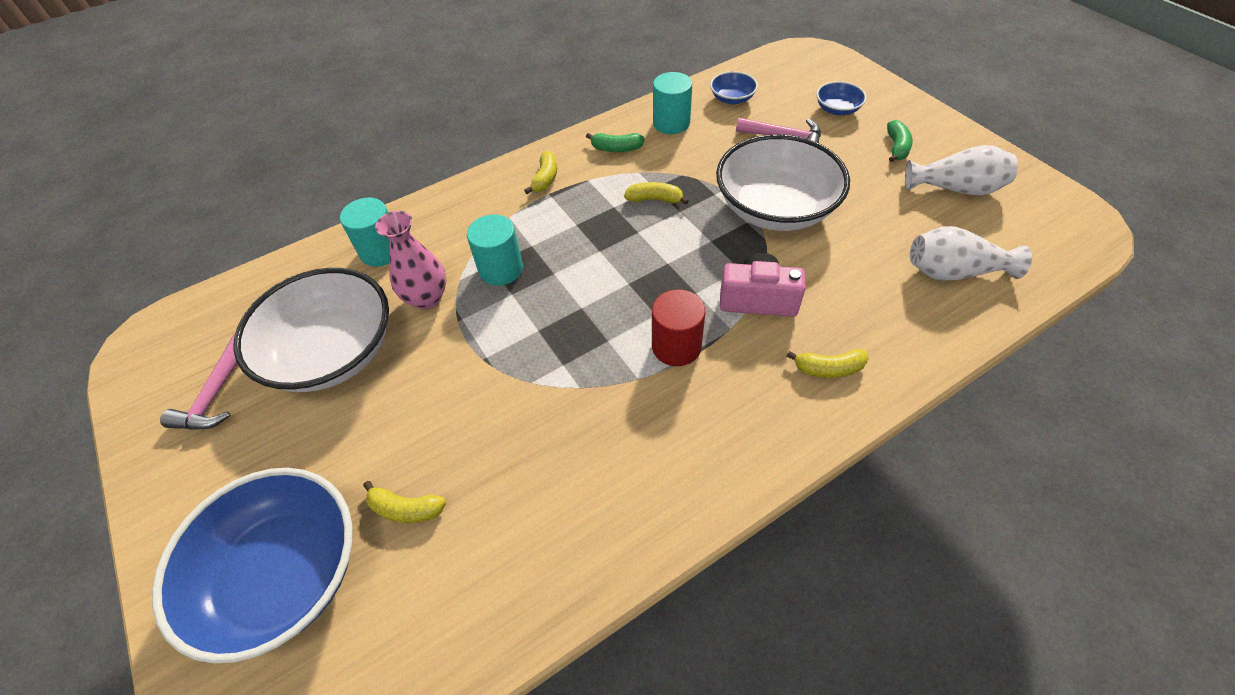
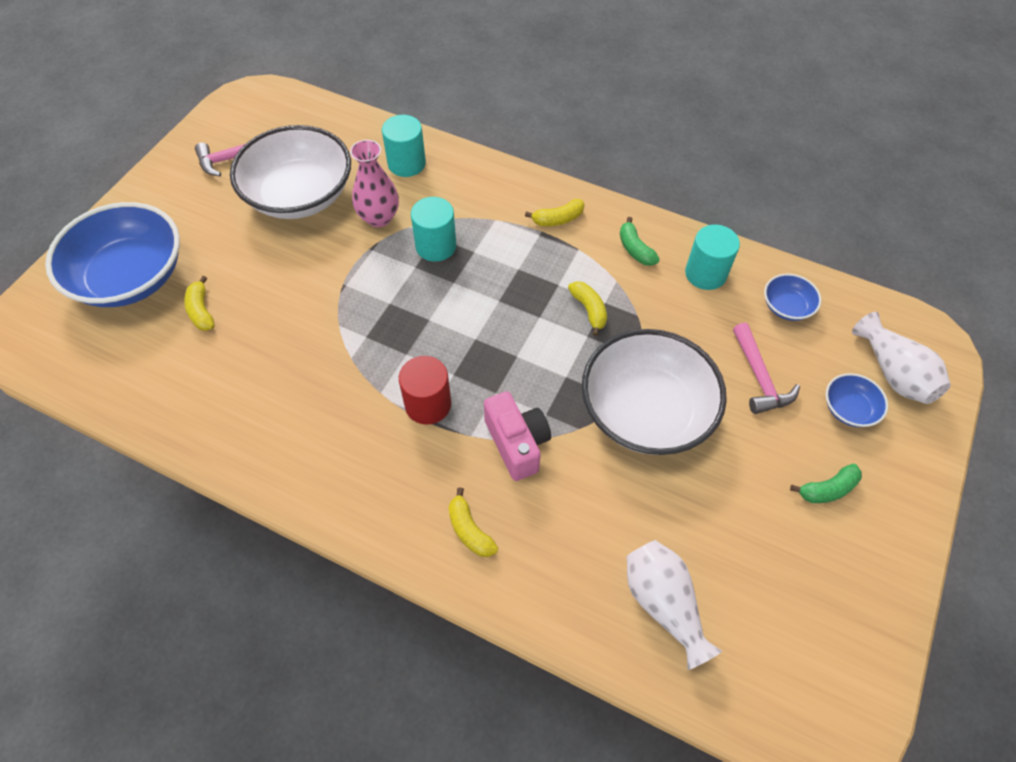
camera: 55 degrees right, 5 degrees up
white vase [905,145,1018,196] -> white vase moved to [852,312,951,404]

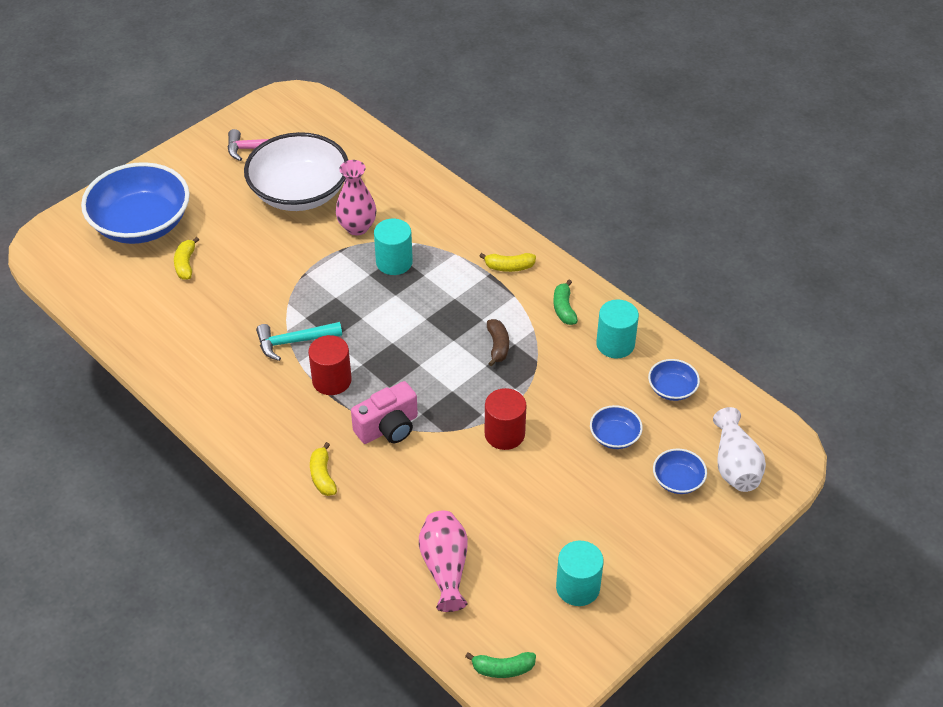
camera: 20 degrees right, 10 degrees down
turquoise cylinder [382,115,426,177] -> turquoise cylinder moved to [556,541,604,606]
pink camera [484,391,551,481] -> pink camera turned 60 degrees clockwise [351,381,418,444]
yellow banana [568,281,607,336] -> brown banana [487,319,509,367]
white bowl [582,329,727,455] -> red cylinder [485,388,527,450]
white vase [626,540,722,670] -> pink vase [419,511,468,612]
pink hammer [733,323,800,414] -> blue bowl [590,405,643,449]
green banana [790,464,862,503] -> green banana moved to [465,652,536,678]
none -> turquoise hammer [256,322,342,361]

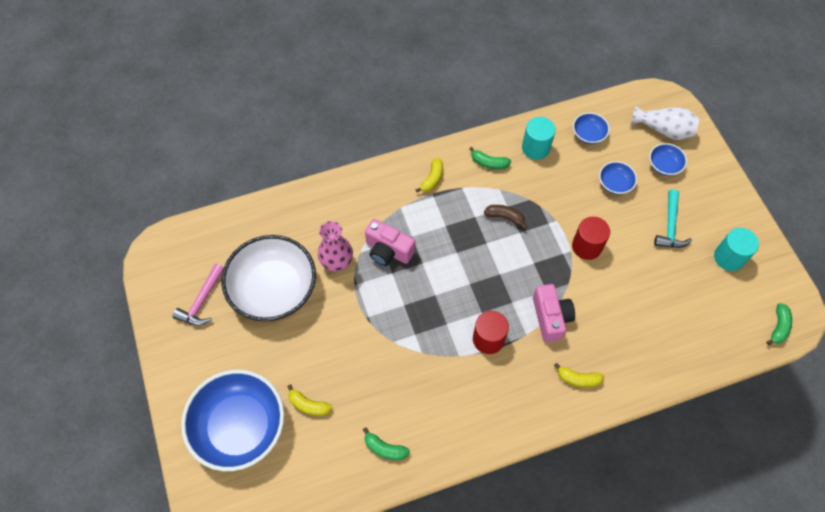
camera: 65 degrees left, 15 degrees up
turquoise hammer [256,322,342,361] -> turquoise hammer moved to [654,189,692,248]
turquoise cylinder [374,219,413,275] -> pink camera [365,219,415,266]
pink vase [419,511,468,612] -> none
none -> green banana [363,427,410,460]

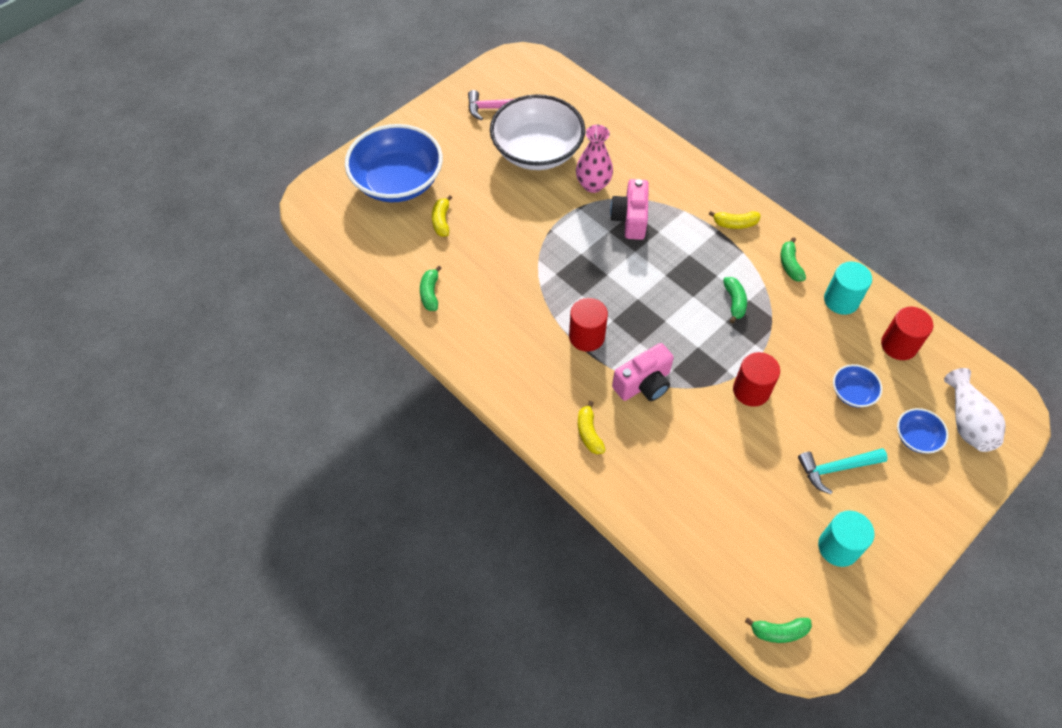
camera: 65 degrees right, 5 degrees down
brown banana [484,205,527,230] -> green banana [723,277,747,323]
blue bowl [573,112,610,144] -> red cylinder [881,307,933,360]

